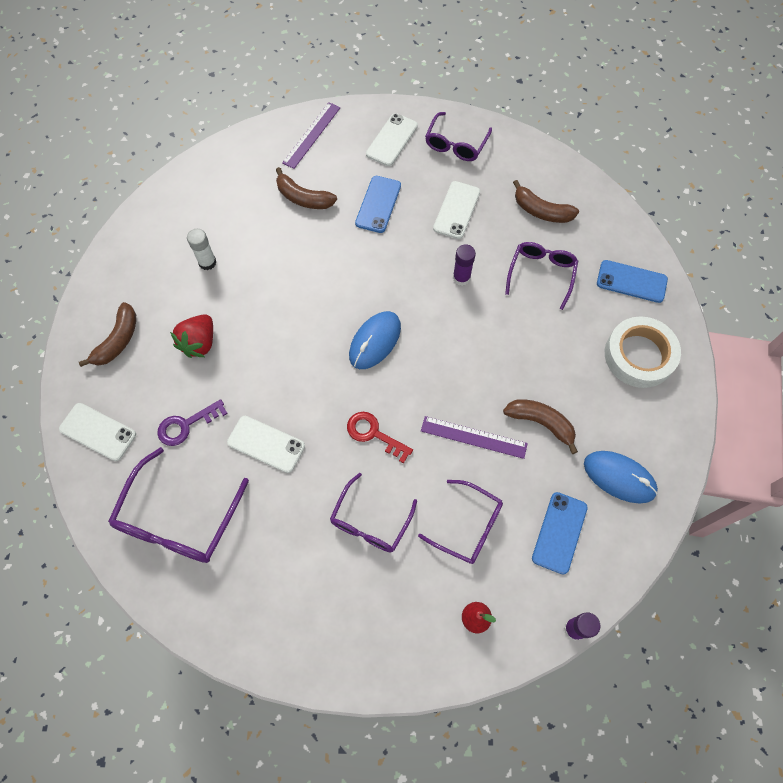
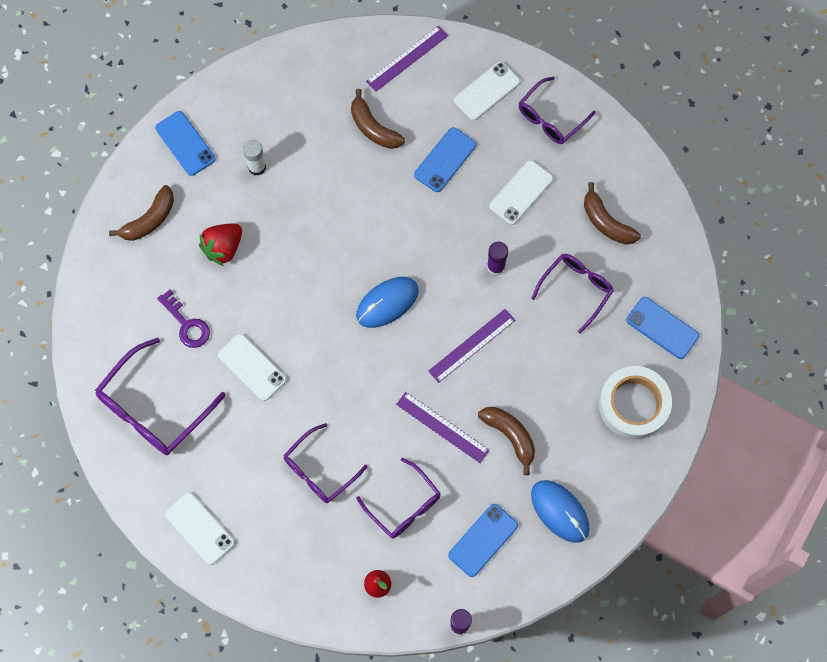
camera: 20 degrees right, 5 degrees up
white phone [59,403,136,461] -> white phone moved to [165,492,235,565]
purple key [157,399,228,446] -> purple key turned 120 degrees counterclockwise [157,289,210,348]
red key [347,412,413,463] -> none
none -> blue phone [155,111,216,176]
none -> purple ruler [428,309,515,383]

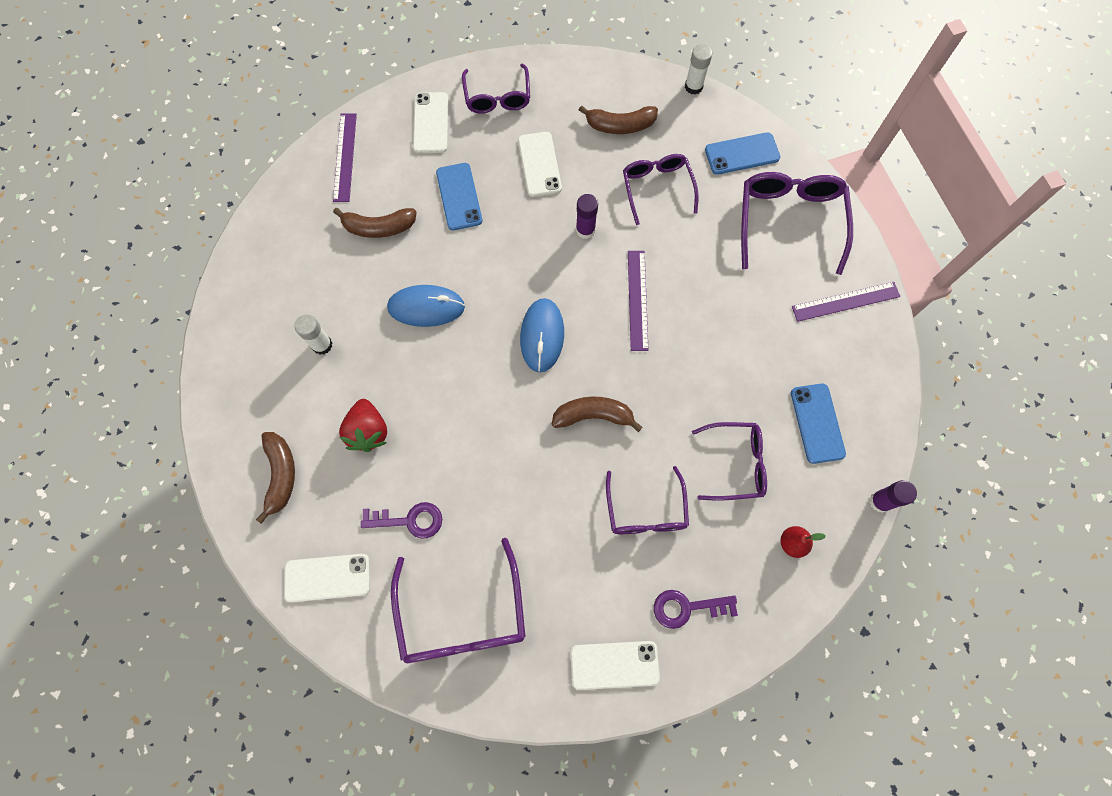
camera: 50 degrees left, 0 degrees up
blue phone [155,111,216,176] -> none
white phone [218,334,287,401] -> white phone moved to [284,554,370,602]
purple ruler [396,392,489,463] -> purple ruler moved to [792,282,900,322]
brown banana [478,407,535,475] -> brown banana moved to [552,397,642,432]
blue mouse [531,480,590,543] -> blue mouse moved to [387,285,465,327]
white tape [599,366,672,439] -> purple glasses [741,172,853,275]
none -> purple key [654,590,738,629]
none -> white glue stick [685,44,712,95]

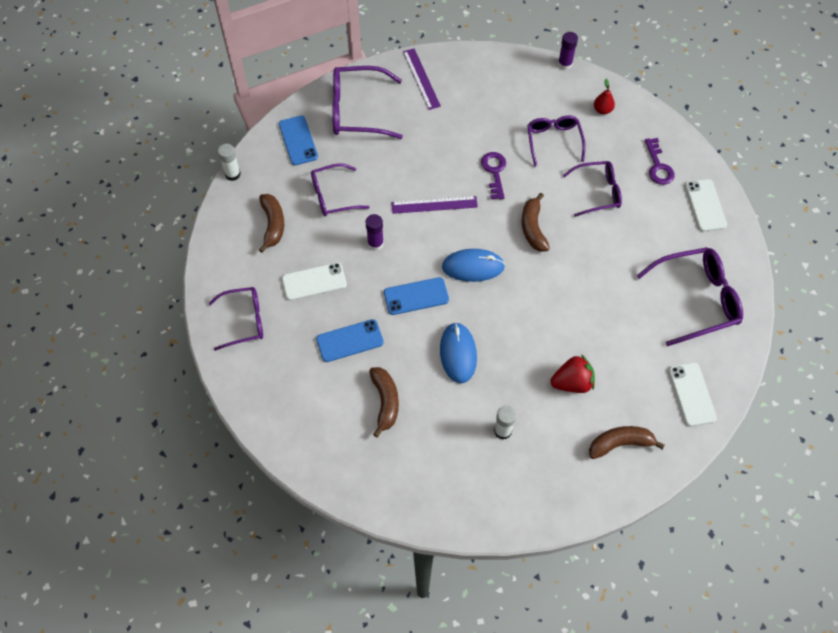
camera: 95 degrees left, 10 degrees down
purple ruler [333,113,357,202] -> none
purple key [361,502,442,539] -> purple key moved to [481,152,506,199]
white phone [413,92,448,153] -> none
blue phone [791,384,846,464] -> blue phone moved to [384,277,449,315]

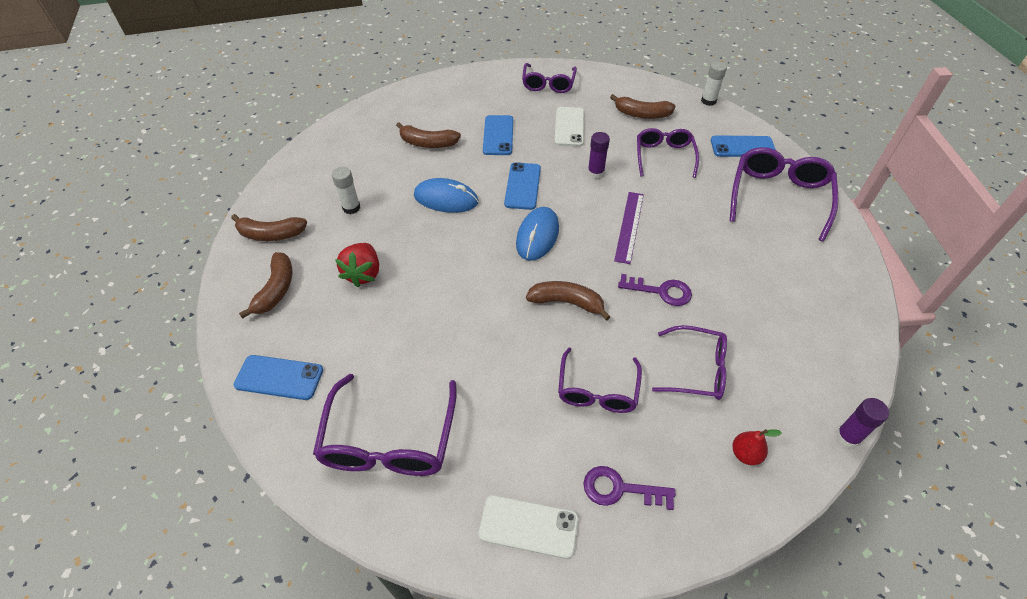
camera: 110 degrees right, 10 degrees down
purple ruler [403,48,441,110] -> none
white phone [668,362,717,427] -> blue phone [234,355,323,400]
none -> brown banana [231,214,307,241]

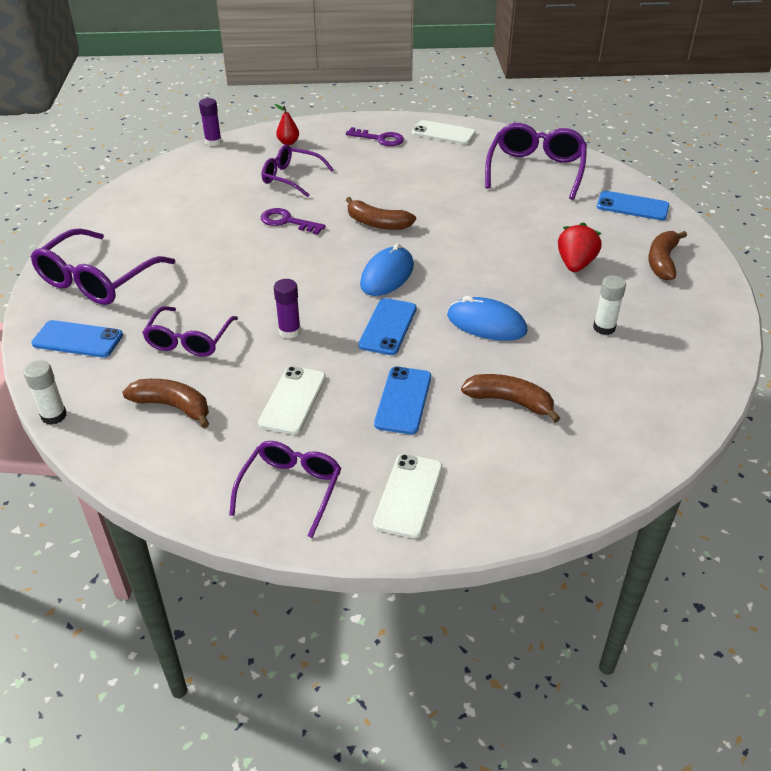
camera: 170 degrees left, 10 degrees down
brown banana [231,214,307,241] -> none
purple glasses [558,348,642,413] -> none
purple ruler [614,192,644,264] -> none
none -> white phone [373,454,442,538]

